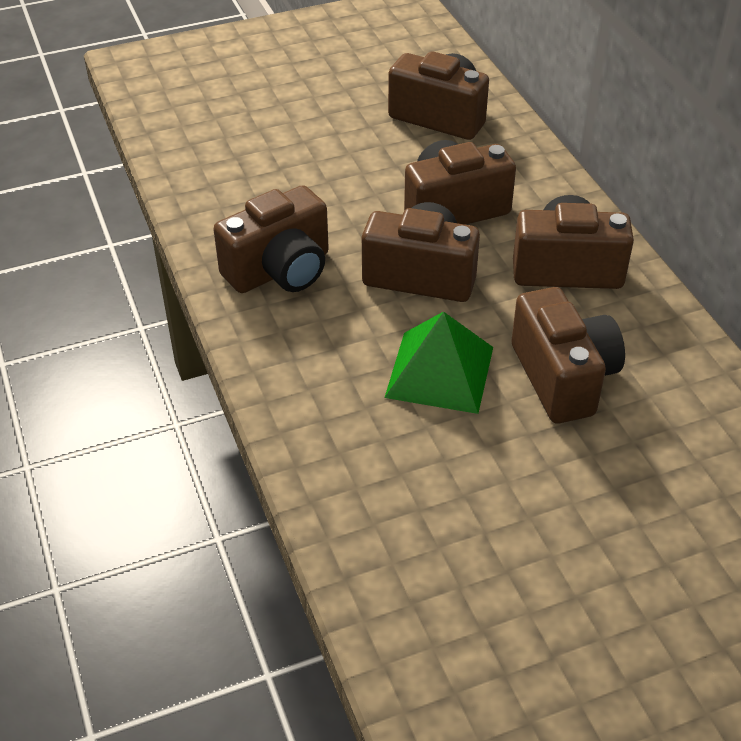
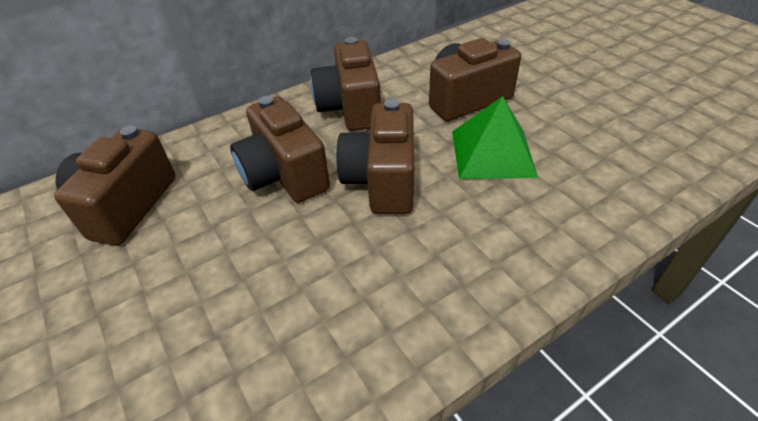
camera: 100 degrees left, 0 degrees up
brown camera [213,185,329,293] -> none

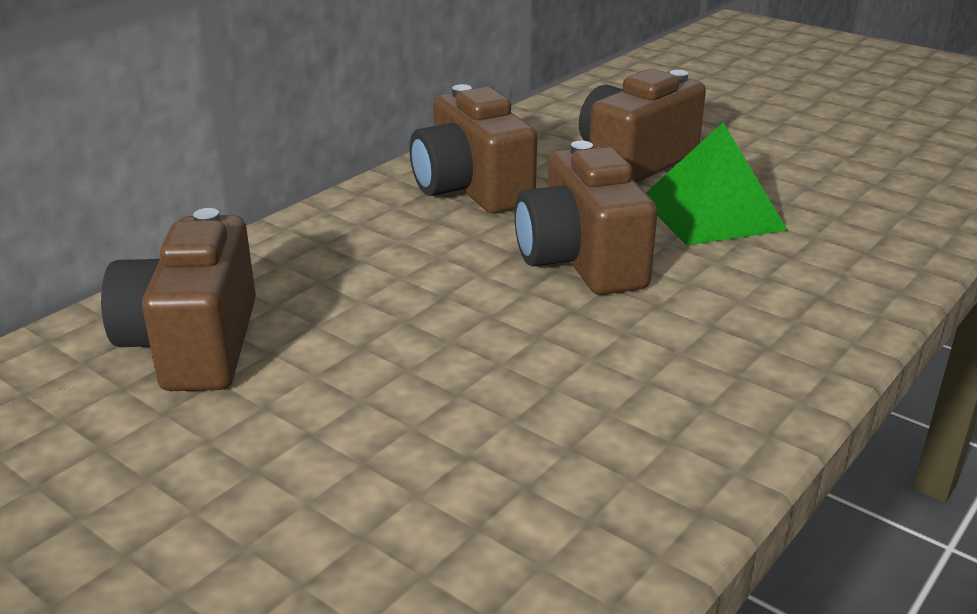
camera: 20 degrees left, 15 degrees down
brown camera [230,96,330,203] -> none

